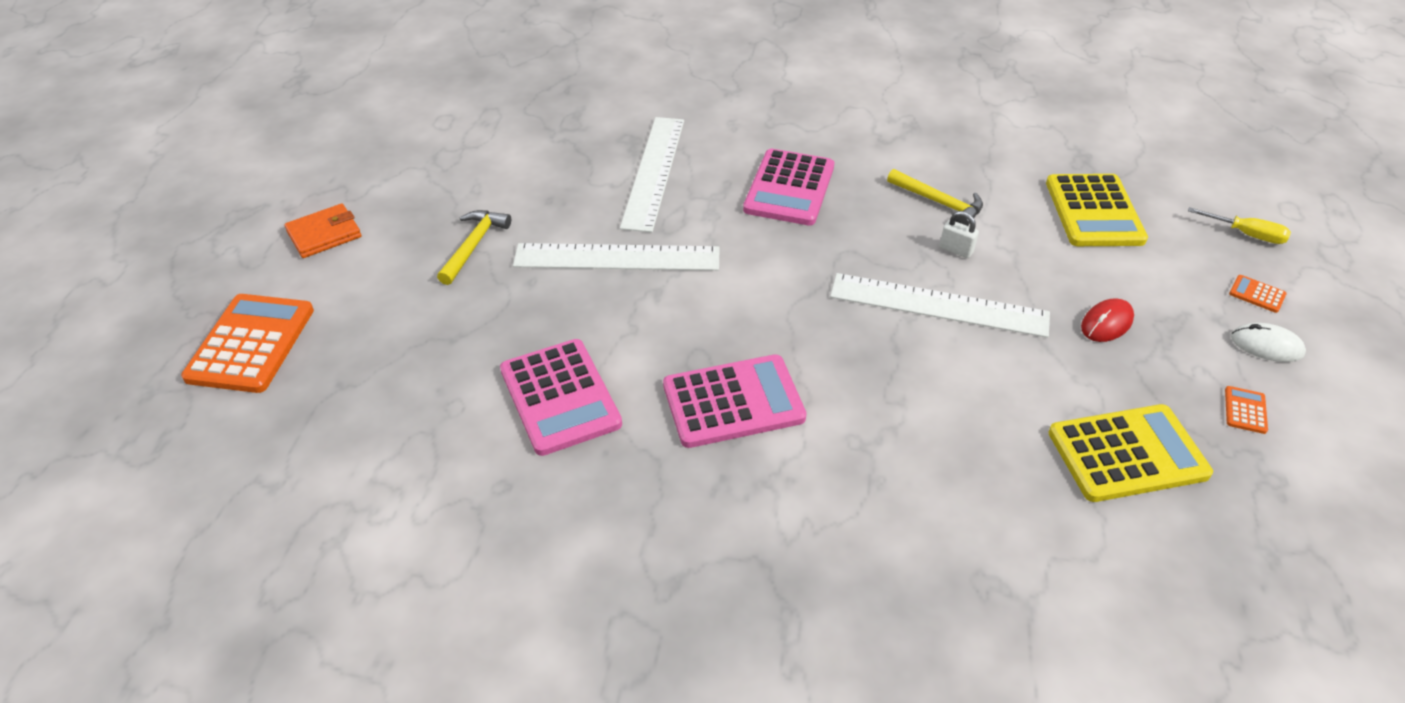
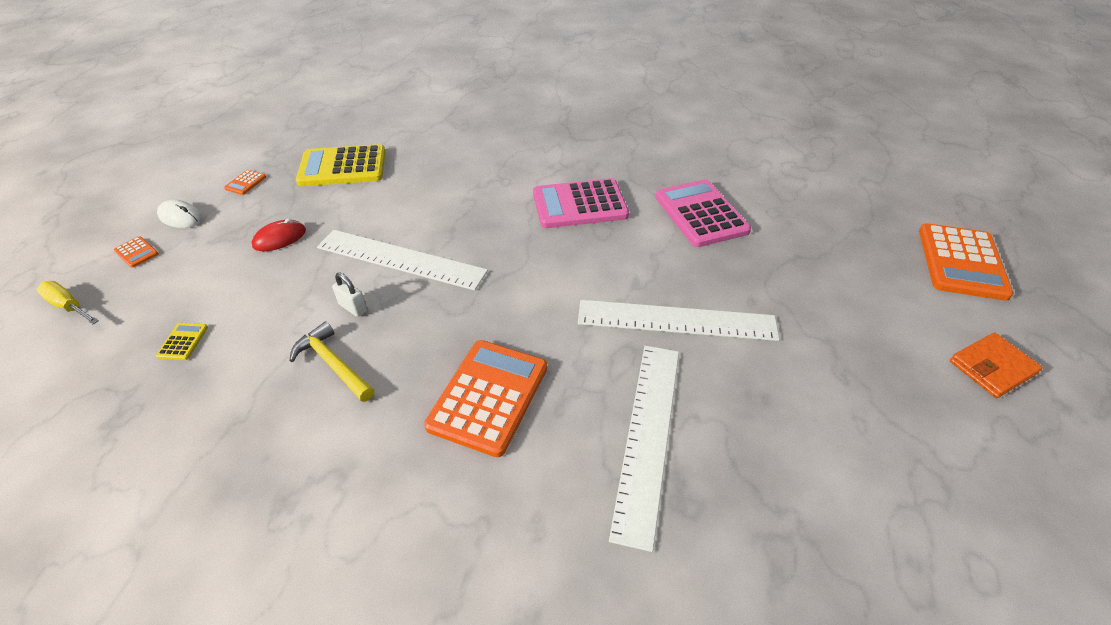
camera: 175 degrees left, 0 degrees up
yellow hammer [437,210,511,285] -> none
pink calculator [743,149,834,226] -> orange calculator [424,340,547,457]
yellow calculator [1046,174,1148,246] -> yellow calculator [156,323,208,360], size x0.41

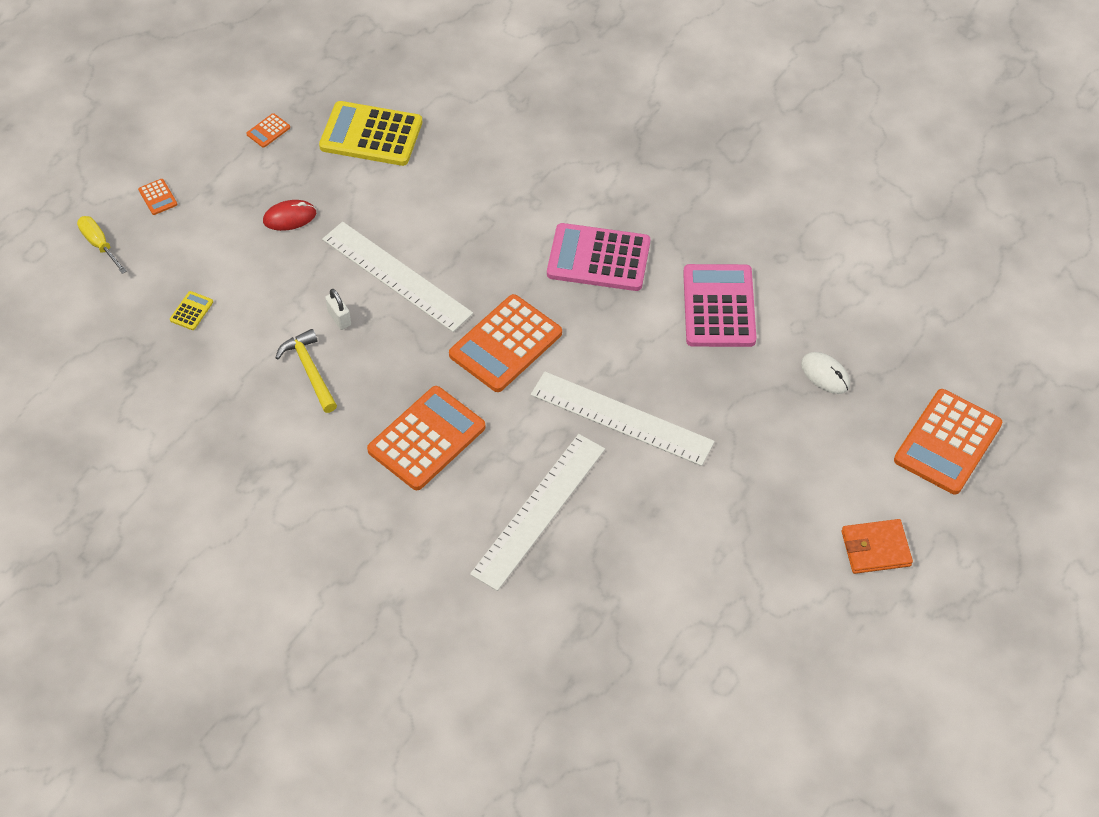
camera: 20 degrees right, 10 degrees up
white mouse [157,200,202,228] -> white mouse moved to [801,352,850,394]
none -> orange calculator [449,294,562,392]

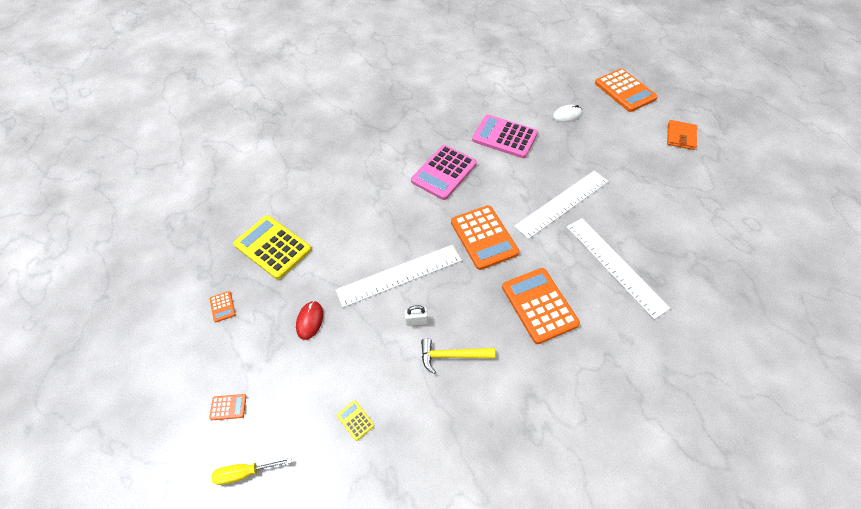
camera: 65 degrees left, 0 degrees up
yellow calculator [319,101,422,166] -> yellow calculator turned 90 degrees clockwise [233,215,312,280]

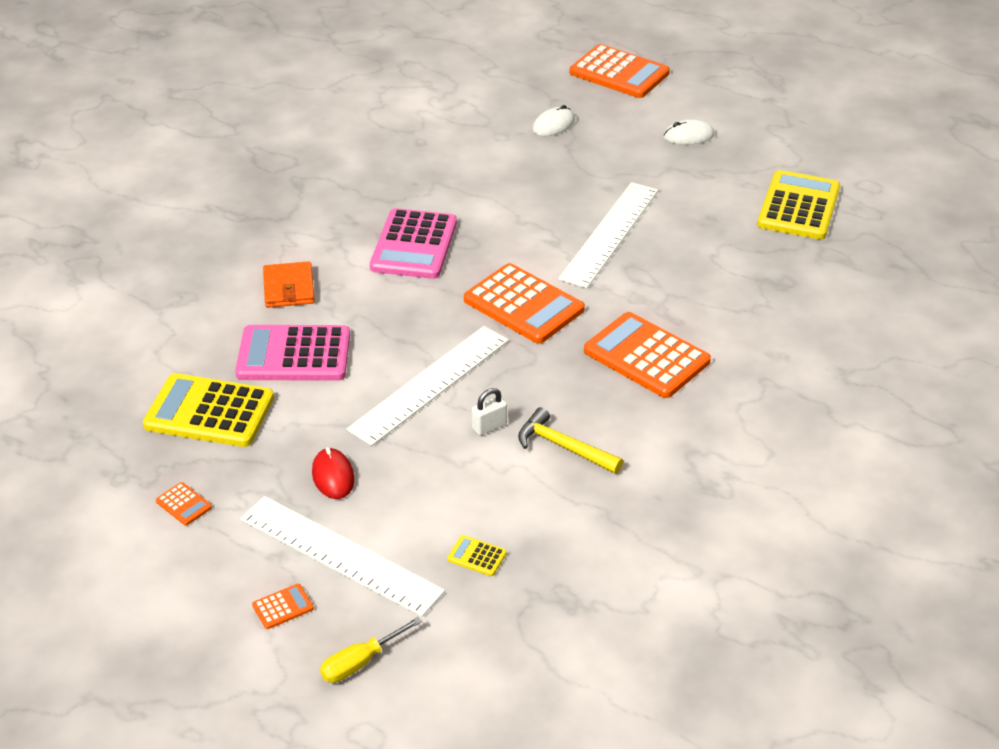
camera: 25 degrees left, 15 degrees down
yellow hammer [421,338,495,374] -> yellow hammer turned 60 degrees clockwise [518,407,623,474]
pink calculator [472,114,538,158] -> pink calculator moved to [235,325,350,381]
white ruler [567,218,670,319] -> white ruler moved to [240,496,445,617]
orange wallet [667,120,697,150] -> orange wallet moved to [263,261,315,308]
none -> white mouse [664,119,714,145]
none -> yellow calculator [757,170,840,240]

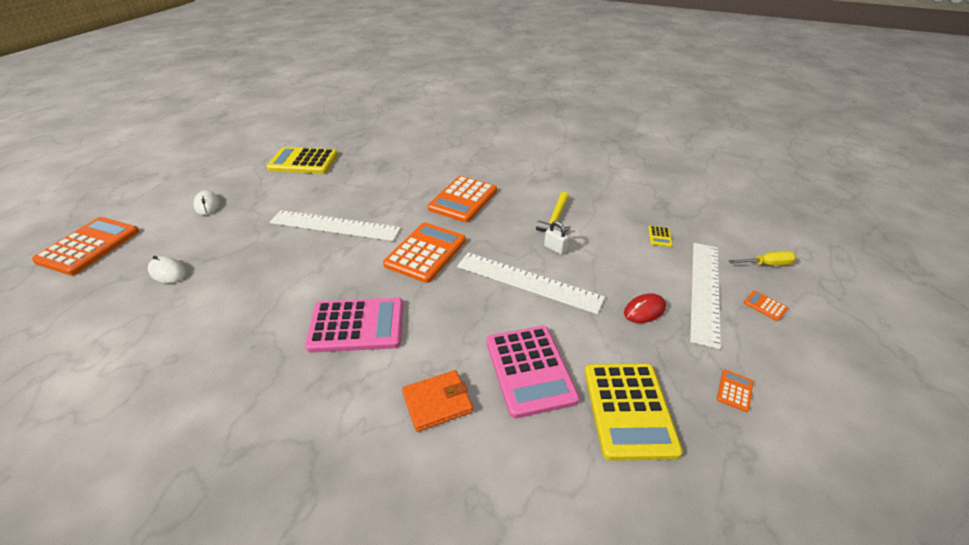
camera: 105 degrees left, 0 degrees up
yellow screwdriver [320,617,422,683] -> yellow screwdriver turned 45 degrees counterclockwise [729,251,796,266]

